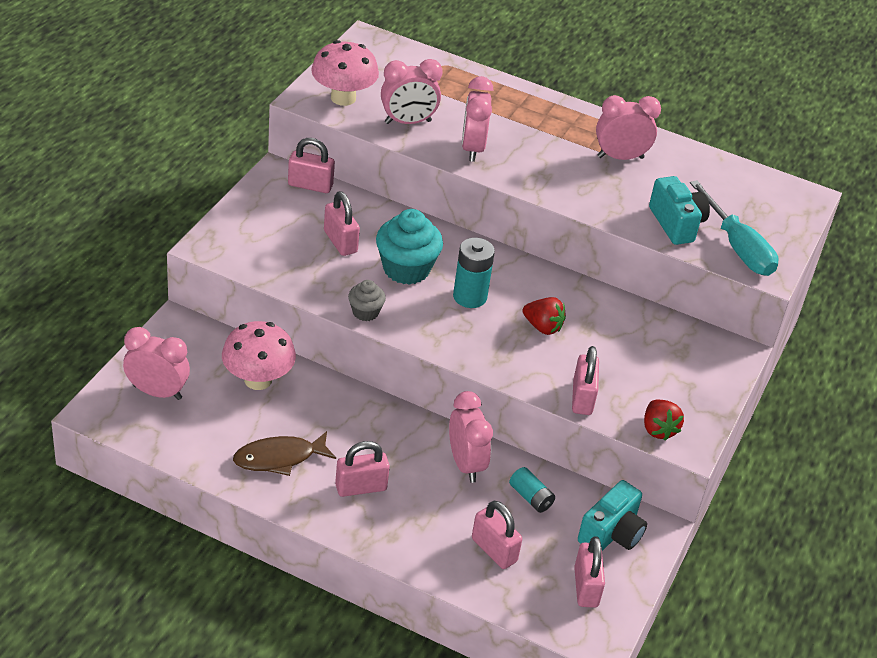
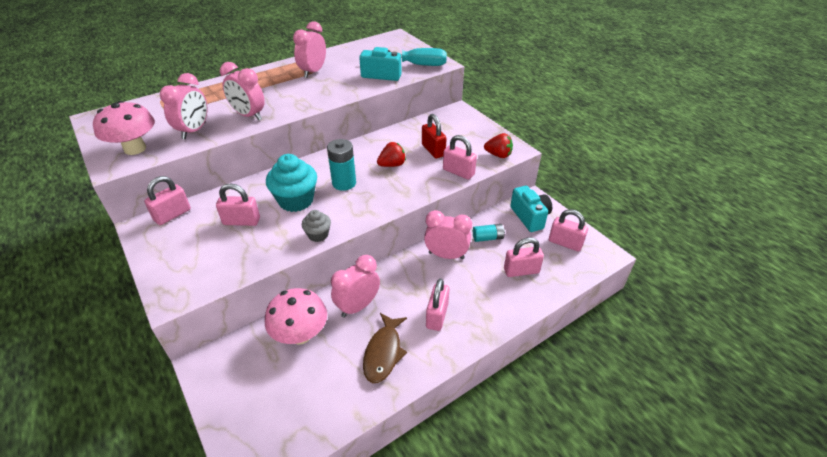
camera: 55 degrees left, 0 degrees up
pink clock [123,327,190,400] -> pink clock moved to [331,255,380,317]
none -> red padlock [422,114,447,159]

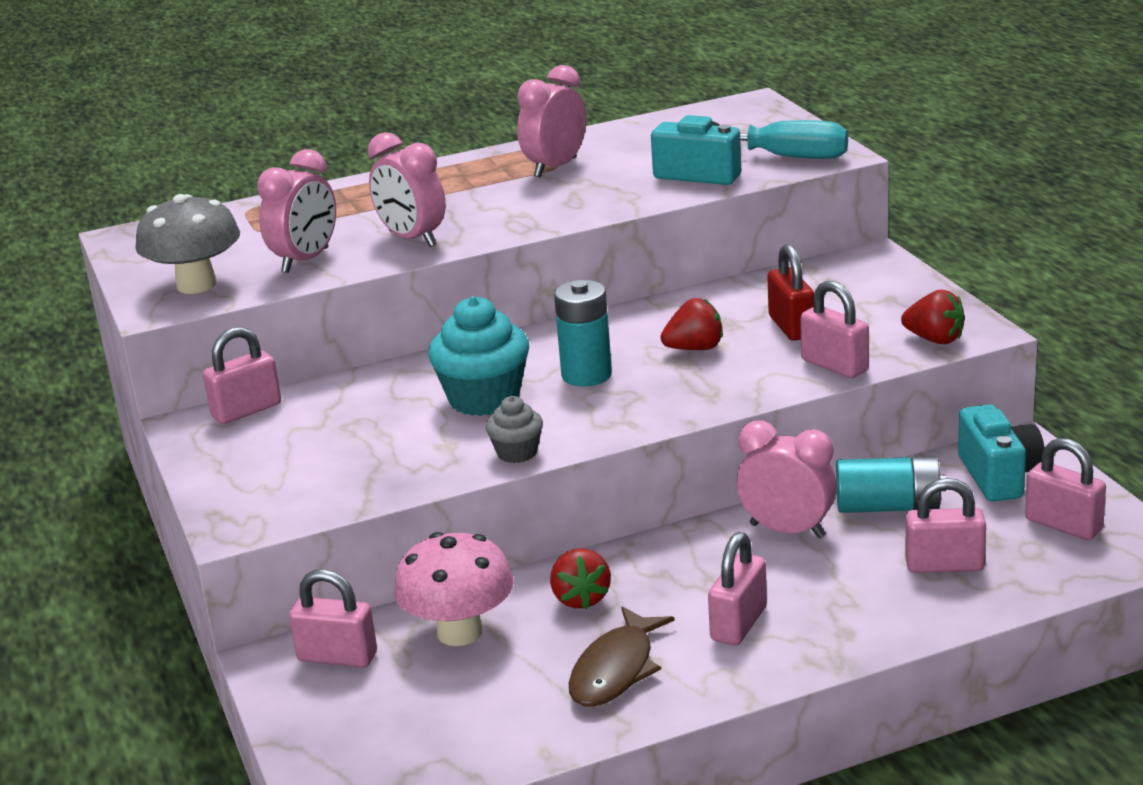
camera: 15 degrees right, 15 degrees down
pink mushroom [93,101,155,155] -> grey mushroom [135,194,240,294]
pink padlock [216,184,260,226] -> pink padlock moved to [289,569,377,667]
pink clock [331,255,380,317] -> red strawberry [550,548,611,609]
turquoise battery [473,224,505,242] -> turquoise battery [836,457,946,513], size x1.56

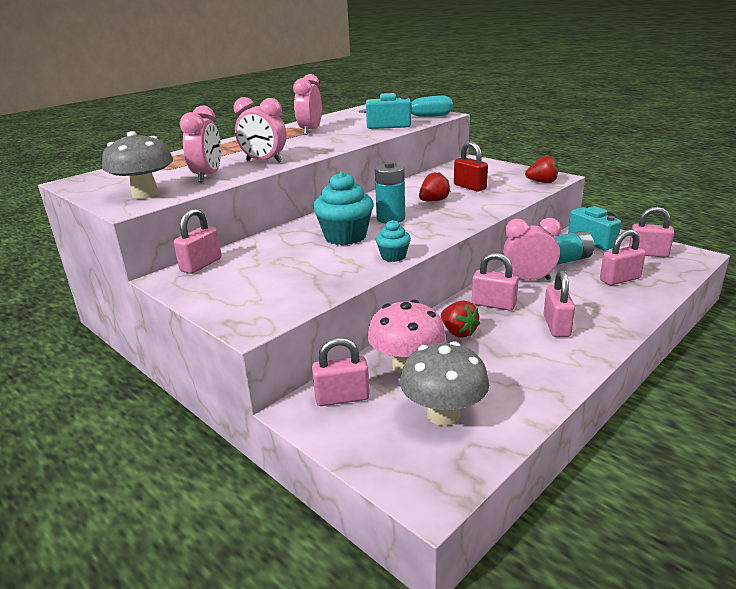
camera: 25 degrees left, 0 degrees up
grey cupcake [486,396,543,463] -> turquoise cupcake [376,220,411,262]
brown fish [569,606,675,707] -> none
pink padlock [800,281,869,378] -> pink padlock moved to [472,252,519,311]
none -> grey mushroom [400,341,489,426]

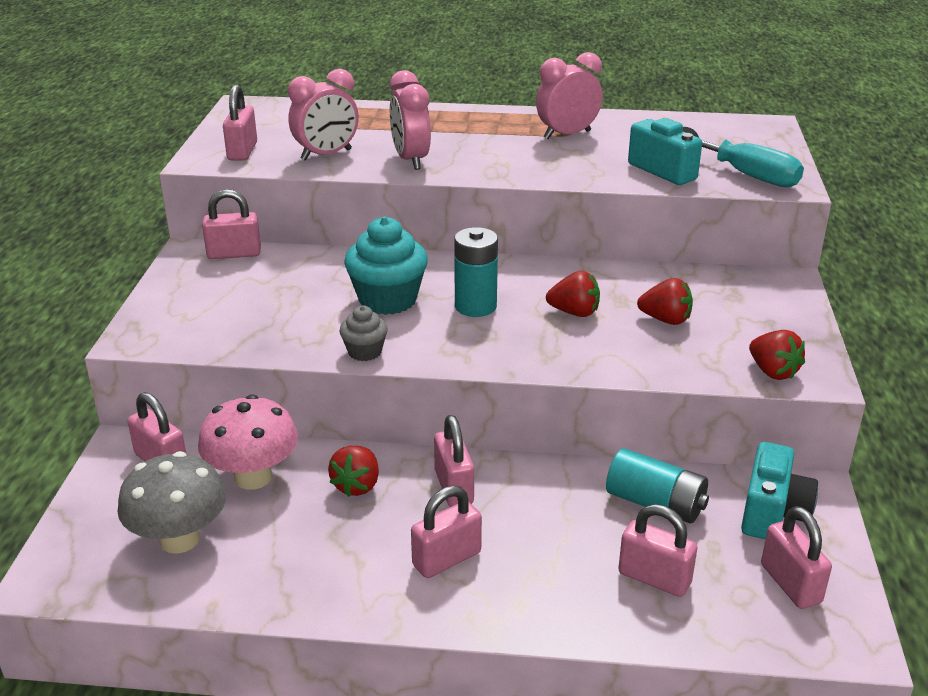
camera: 50 degrees right, 5 degrees up
grey mushroom [102,131,173,199] -> pink padlock [223,85,257,161]
turquoise cupcake [376,220,411,262] -> grey cupcake [339,306,388,361]
red padlock [454,141,488,191] -> red strawberry [637,278,693,325]
pink clock [503,218,561,280] -> none

